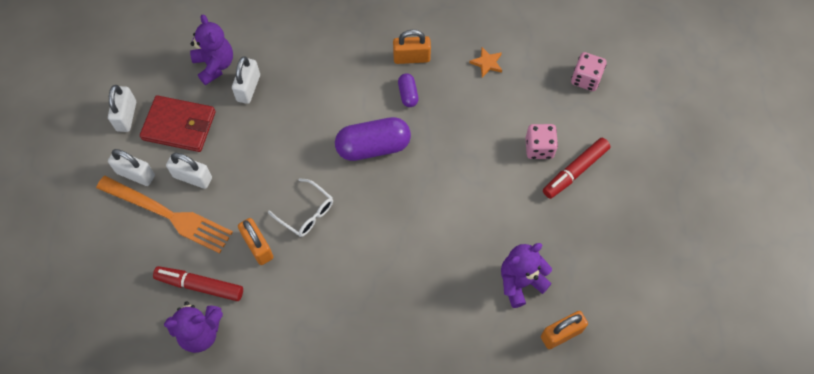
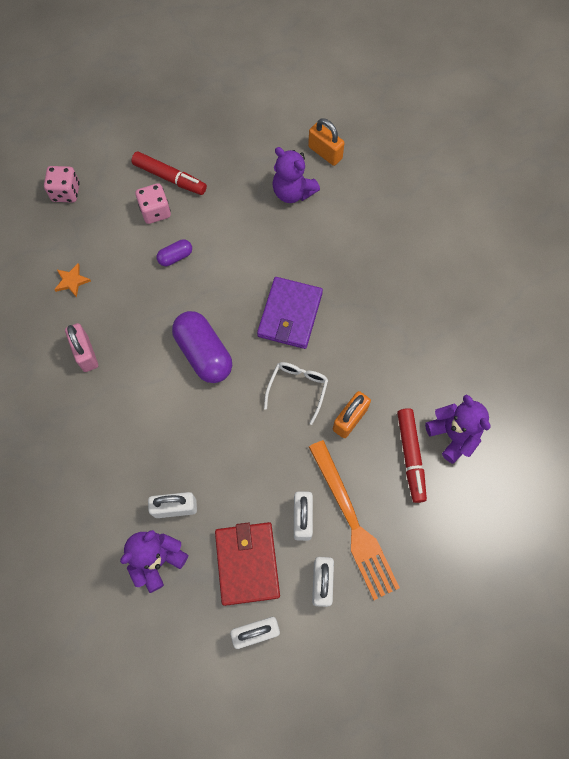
camera: 110 degrees left, 5 degrees up
orange fork [96,176,233,254] -> orange fork turned 150 degrees clockwise [309,440,400,600]
orange padlock [393,30,431,64] -> pink padlock [65,323,98,372]
purple capsule [398,73,419,107] -> purple capsule moved to [157,239,192,266]
none -> purple wallet [257,277,323,349]

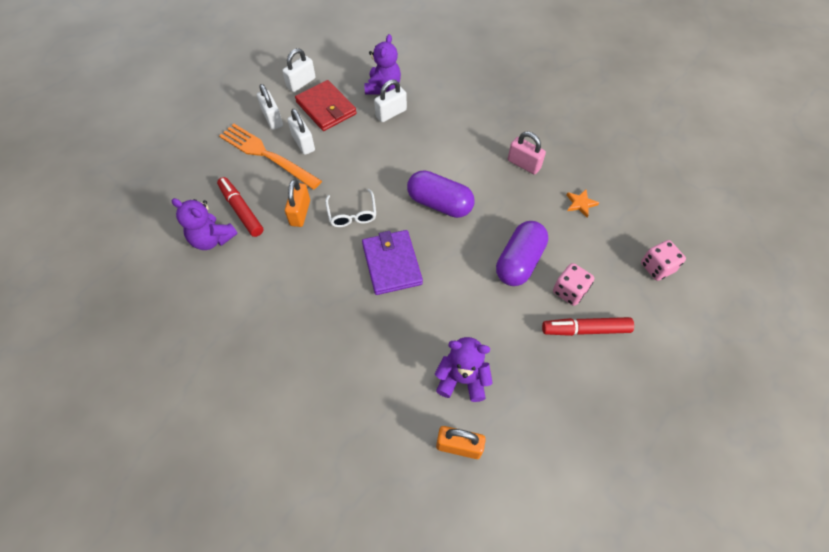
camera: 150 degrees right, 10 degrees down
purple capsule [157,239,192,266] -> purple capsule [496,221,548,286], size x2.01

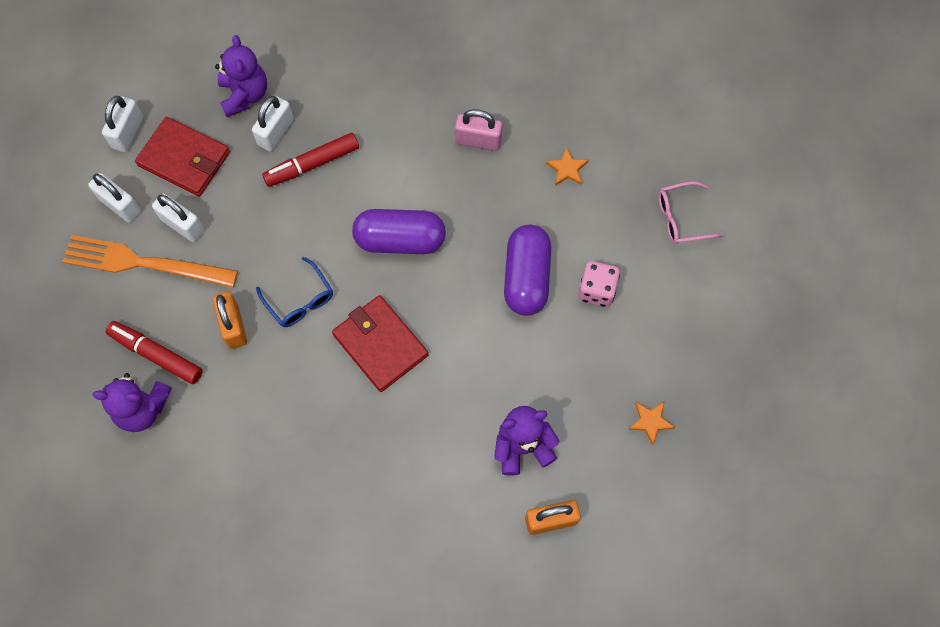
camera: 25 degrees left, 10 degrees up
white glasses [325,189,376,227] -> blue glasses [256,257,333,327]
purple wallet [362,230,423,295] -> red wallet [332,295,428,392]
red marker [542,317,634,336] -> red marker moved to [262,133,359,187]
pink dice [641,240,686,281] -> pink glasses [658,181,724,244]
none -> orange star [628,402,675,446]

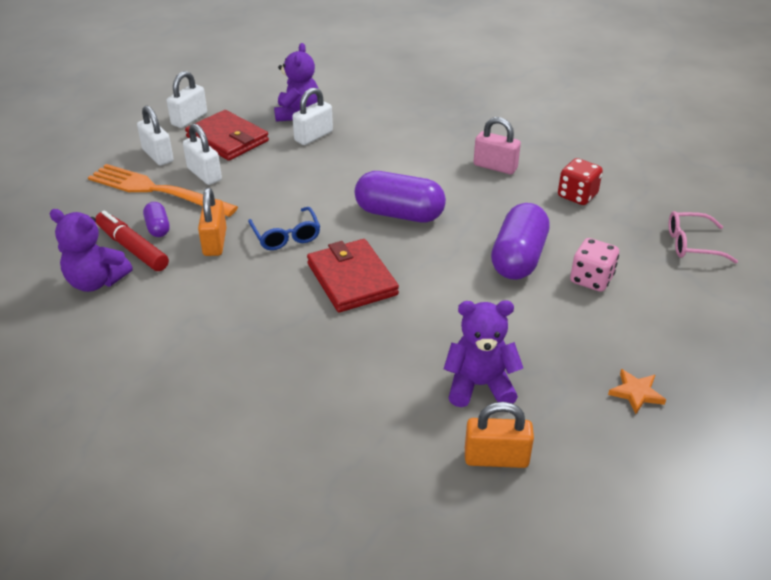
camera: 15 degrees right, 30 degrees down
red marker [262,133,359,187] -> none
orange star [546,147,588,186] -> red dice [558,158,603,205]
none -> purple capsule [143,202,170,237]

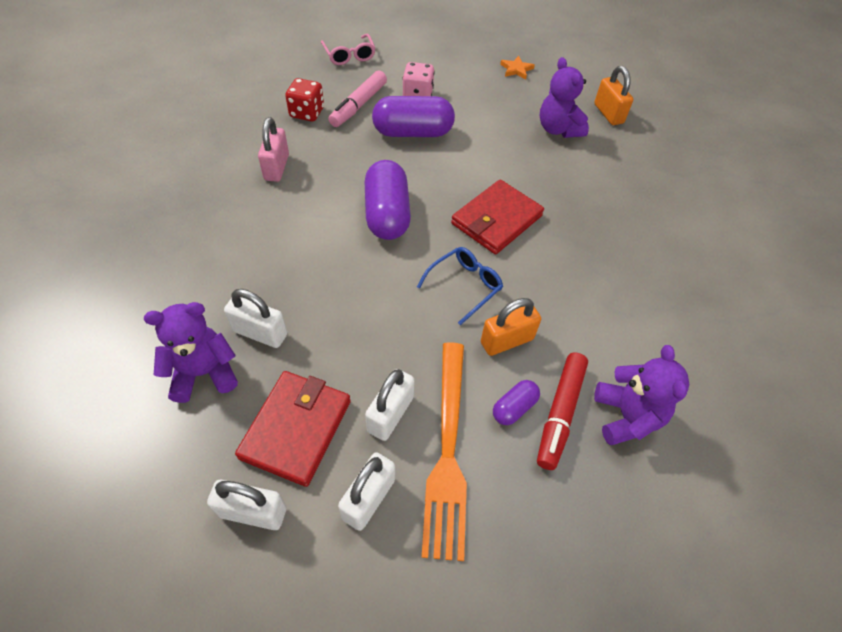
camera: 115 degrees left, 15 degrees up
none -> pink marker [328,70,387,127]

